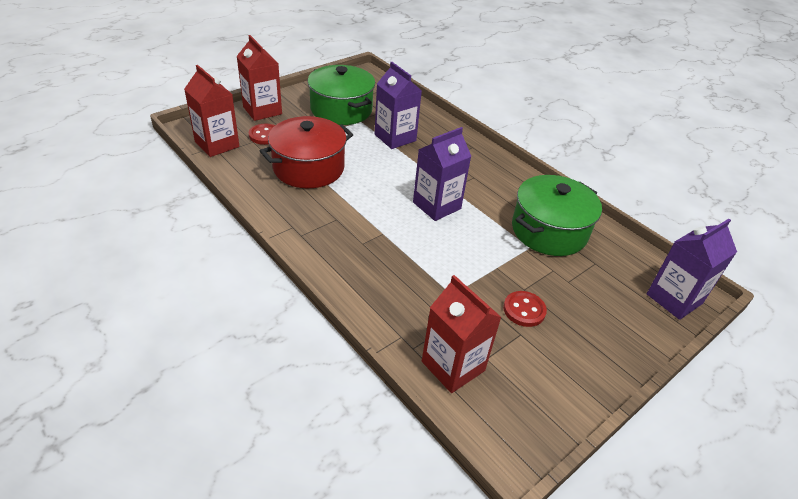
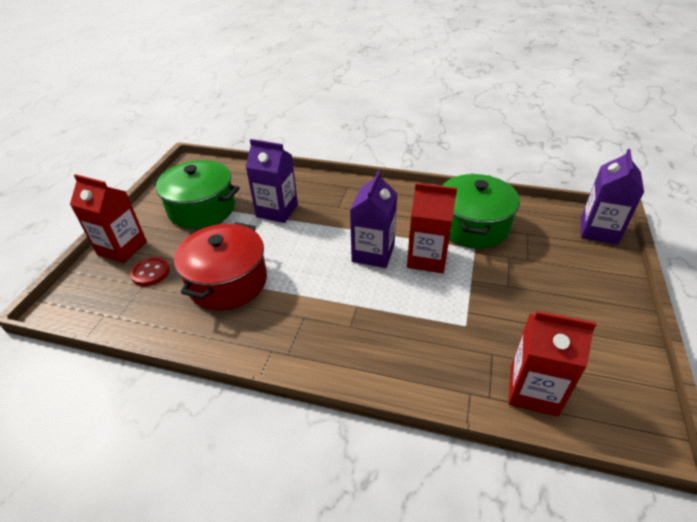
camera: 30 degrees left, 0 degrees up
red carton [184,65,239,157] -> red carton moved to [407,183,457,273]
red button [503,291,547,327] -> none

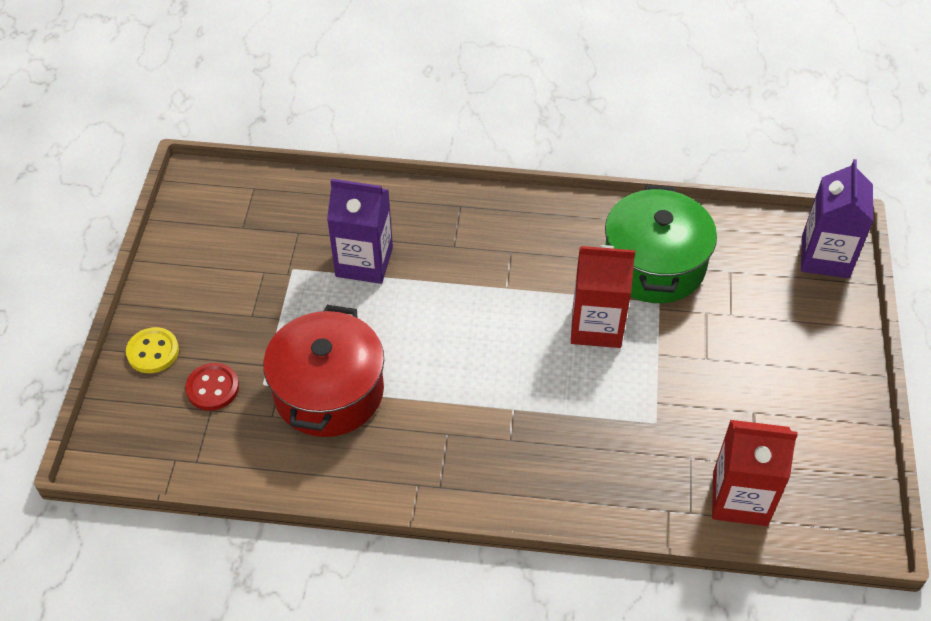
camera: 10 degrees left, 10 degrees up
red carton [70,174,147,263] -> yellow button [126,327,179,373]
green pot [152,160,240,229] -> none
purple carton [350,171,397,268] -> none

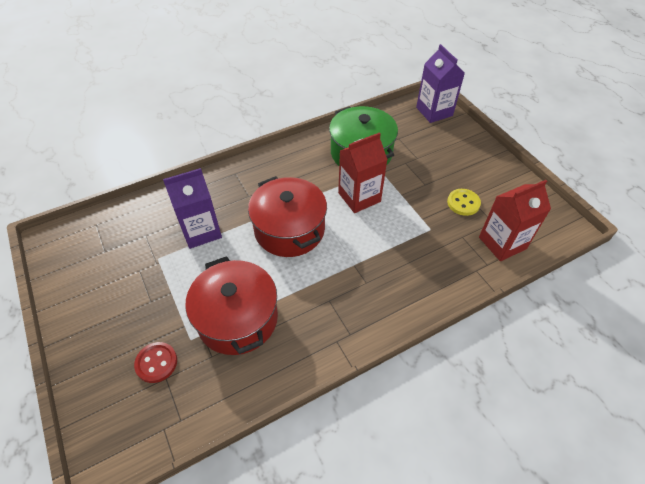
camera: 35 degrees left, 0 degrees up
yellow button [126,327,179,373] -> yellow button moved to [447,189,481,216]
none -> red pot [248,176,327,257]

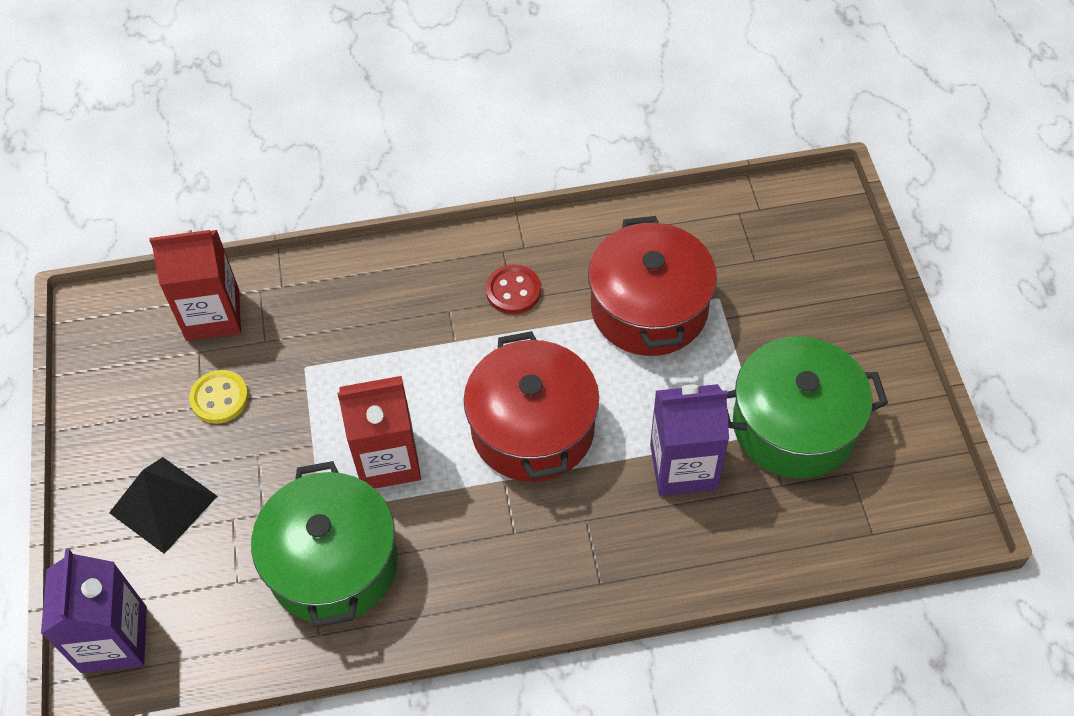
camera: 160 degrees left, 5 degrees up
red button [134,342,177,383] -> red button moved to [486,264,541,314]
none -> black pyramid [109,457,217,554]
none -> green pot [727,336,888,479]

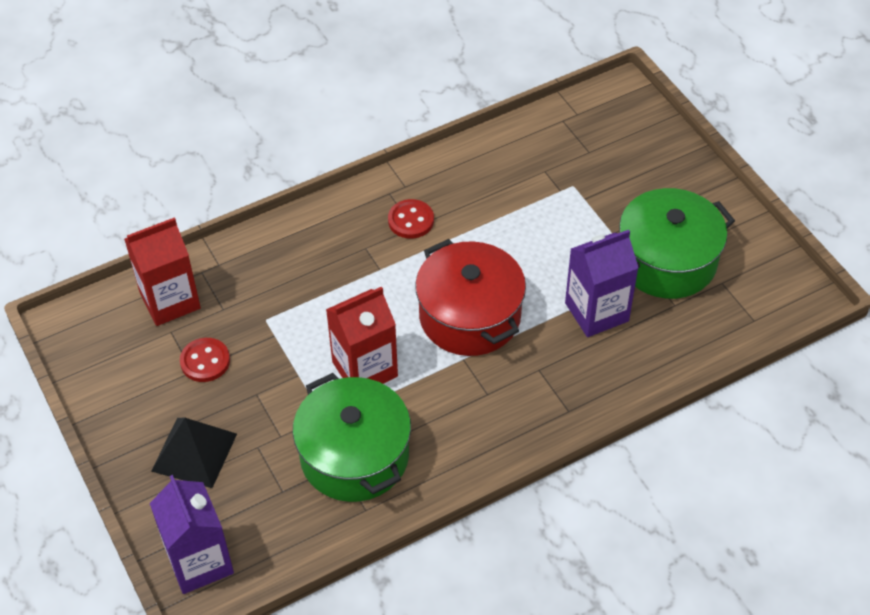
camera: 20 degrees left, 5 degrees down
yellow button [189,370,249,424] -> red button [180,338,230,382]
red pot [588,216,717,356] -> none

